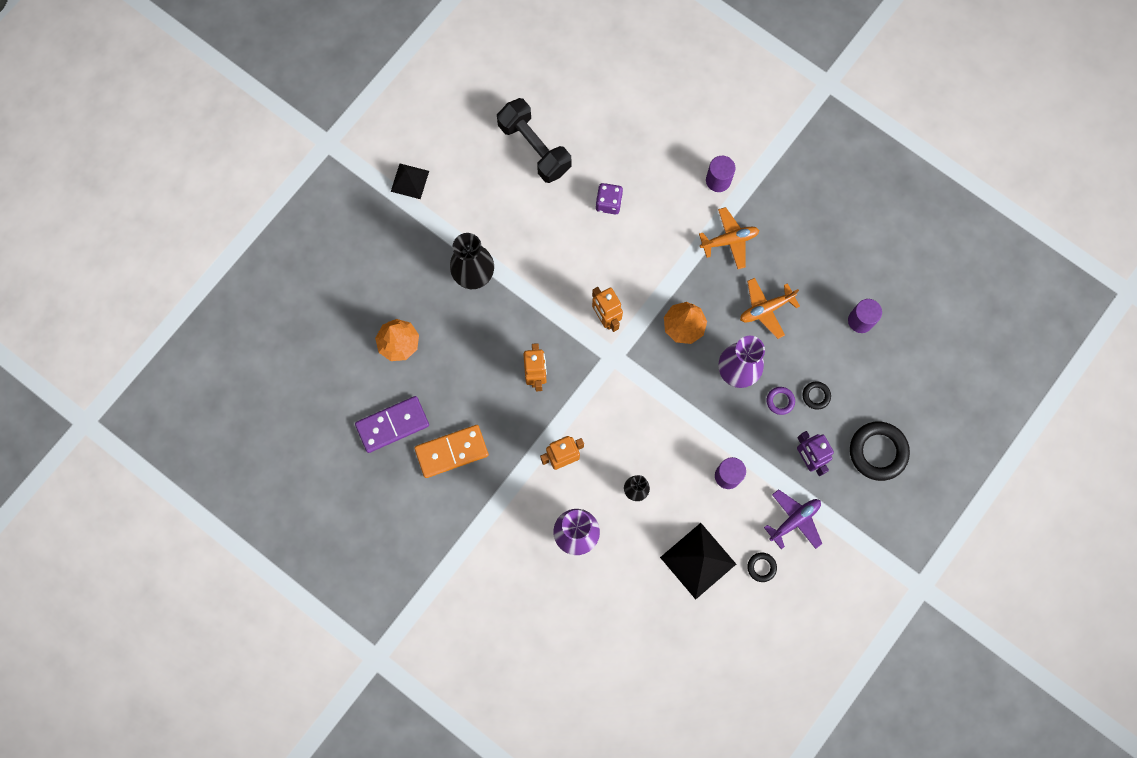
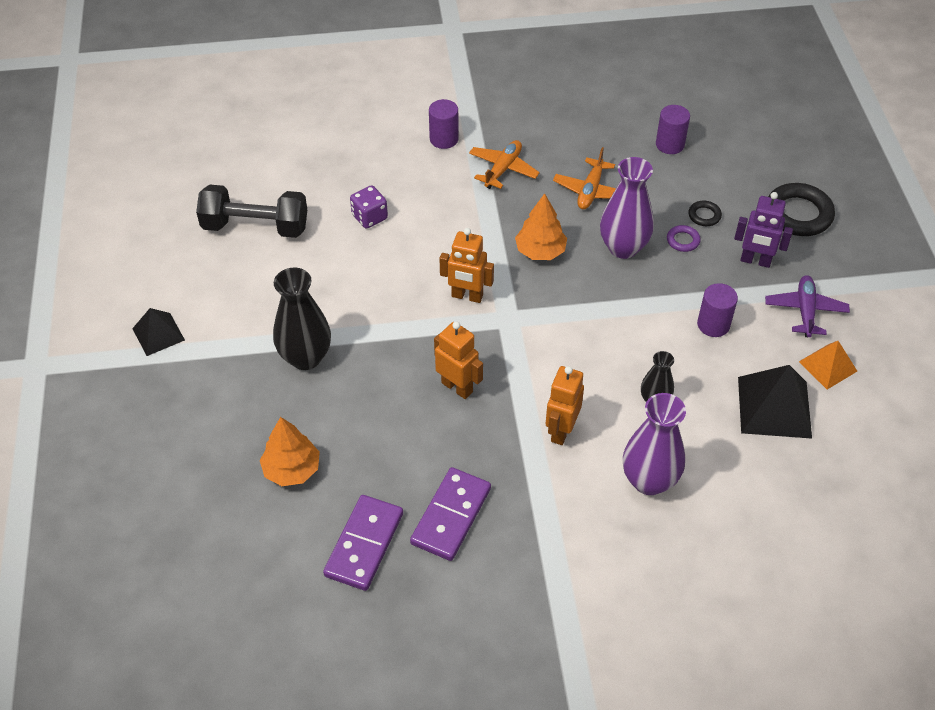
camera: 45 degrees left, 25 degrees down
orange domino [414,425,489,478] -> purple domino [410,467,491,561]
black ring [747,552,777,582] -> orange pyramid [799,341,857,389]

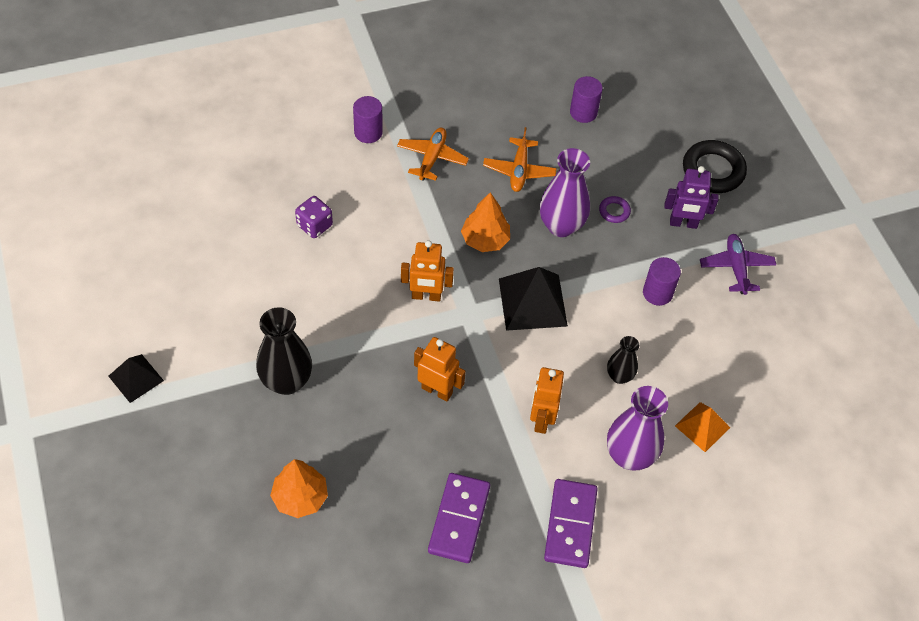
camera: 15 degrees left, 5 degrees up
black dumbbell [196,185,307,238] -> none
purple domino [323,495,403,591] -> purple domino moved to [544,479,597,568]
black ring [688,201,722,226] -> none
black pyramid [738,365,812,439] -> black pyramid moved to [499,267,568,331]
orange pyramid [799,341,857,389] -> orange pyramid moved to [675,402,730,452]

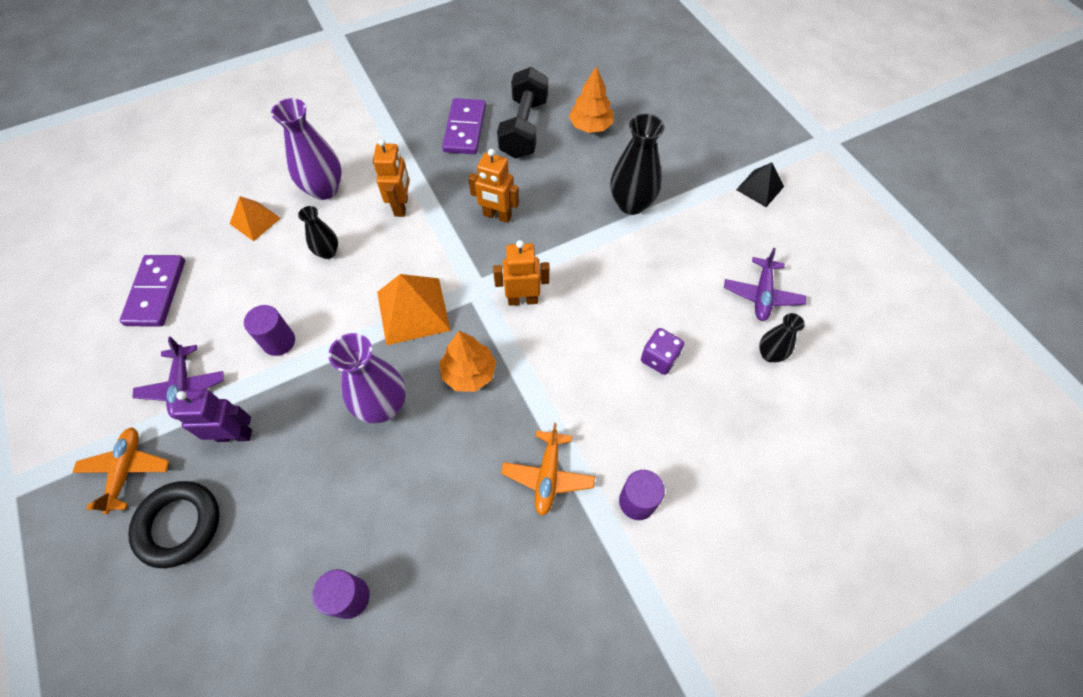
camera: 175 degrees right, 5 degrees up
orange plane [483,127,557,192] -> orange plane moved to [72,427,170,514]
black pyramid [499,267,568,331] -> orange pyramid [377,274,451,345]
purple domino [544,479,597,568] -> purple domino moved to [119,255,185,327]
purple ring [599,196,631,223] -> none
none -> black dumbbell [497,67,548,159]
none -> purple plane [724,248,806,321]
none -> black vase [759,313,805,362]

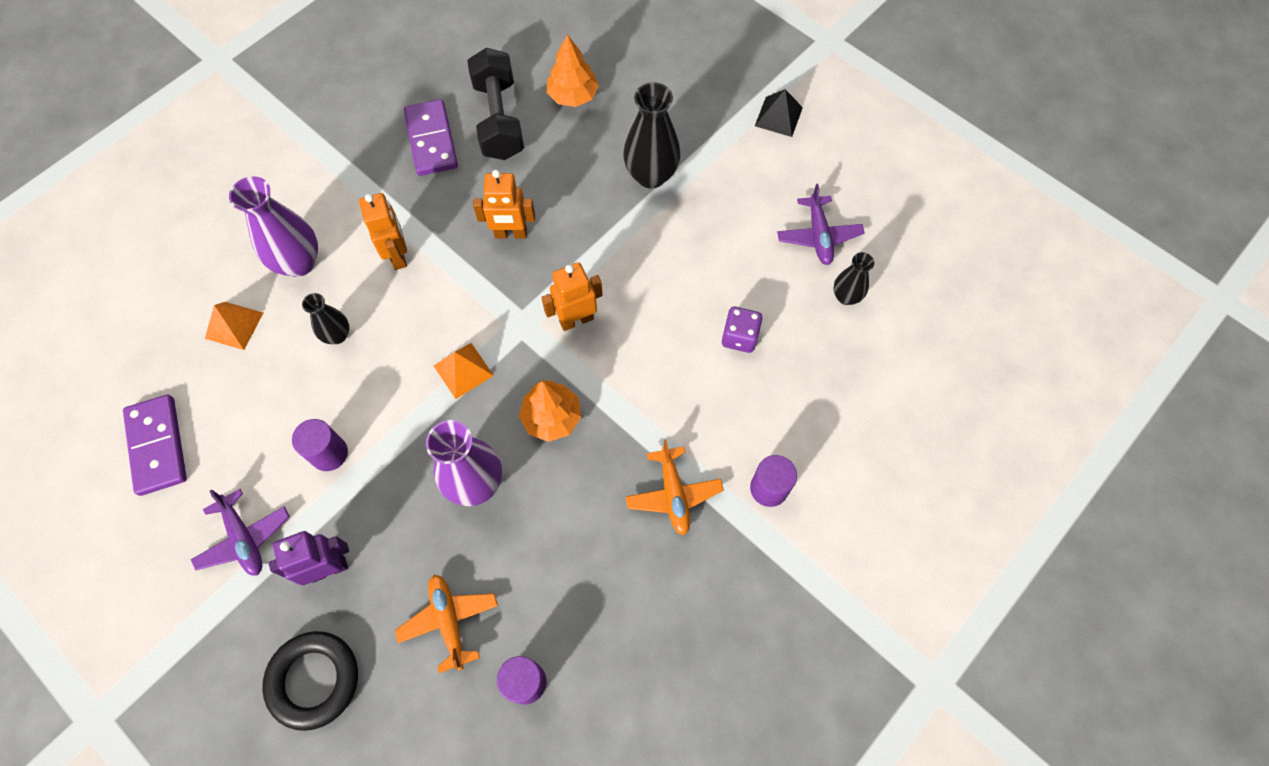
camera: 20 degrees left, 5 degrees up
orange plane [72,427,170,514] -> orange plane moved to [395,575,498,673]
orange pyramid [377,274,451,345] -> orange pyramid [434,343,494,399], size x0.61

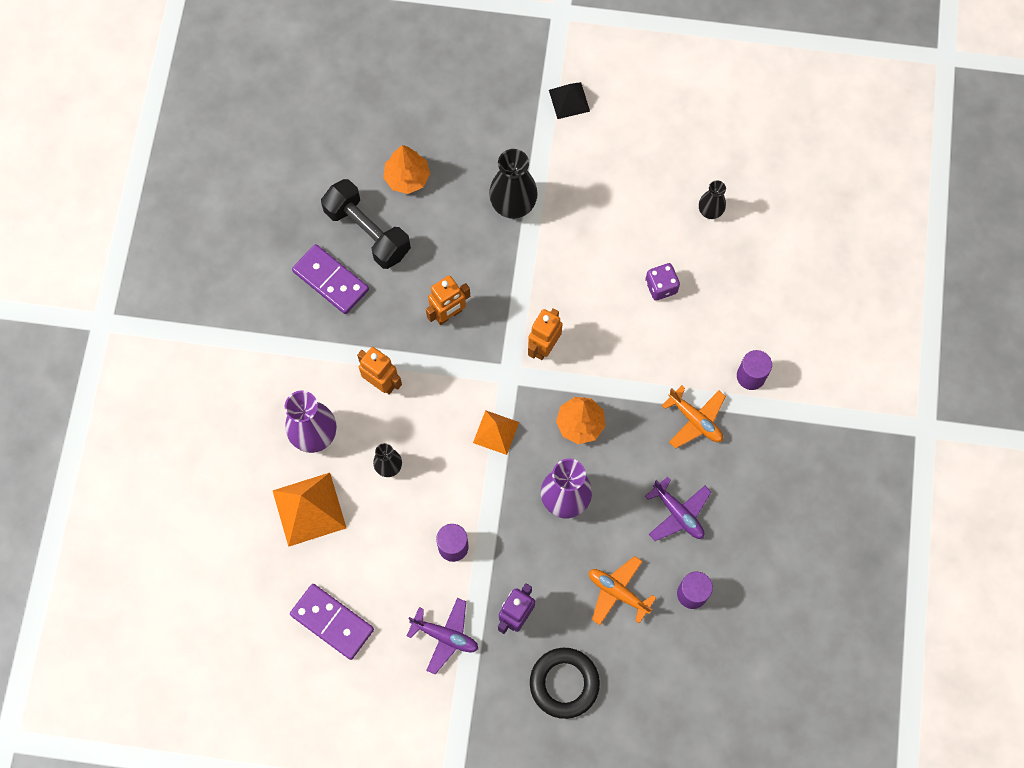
camera: 35 degrees left, 5 degrees up
orange pyramid [205,302,263,350] -> orange pyramid [272,473,346,547], size x1.63
purple plane [777,184,864,265] -> purple plane moved to [645,477,711,541]

